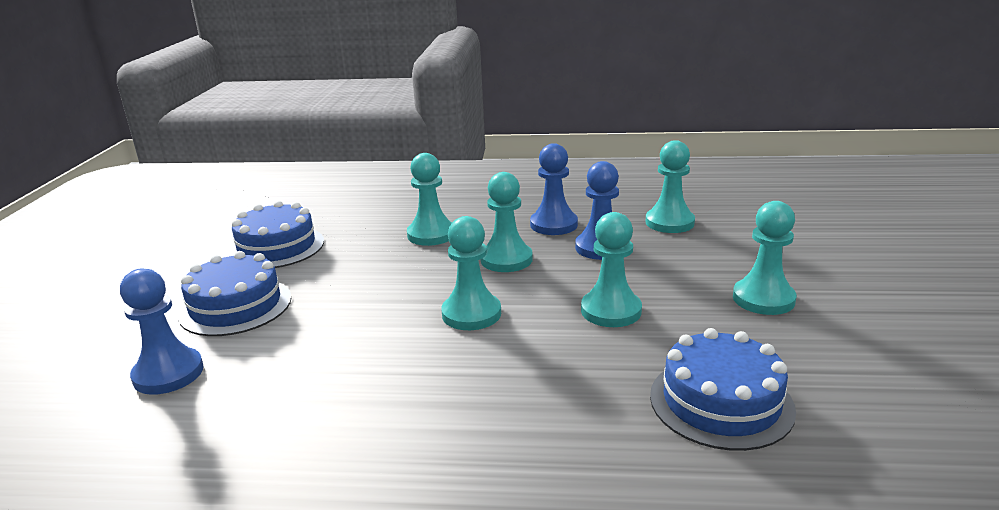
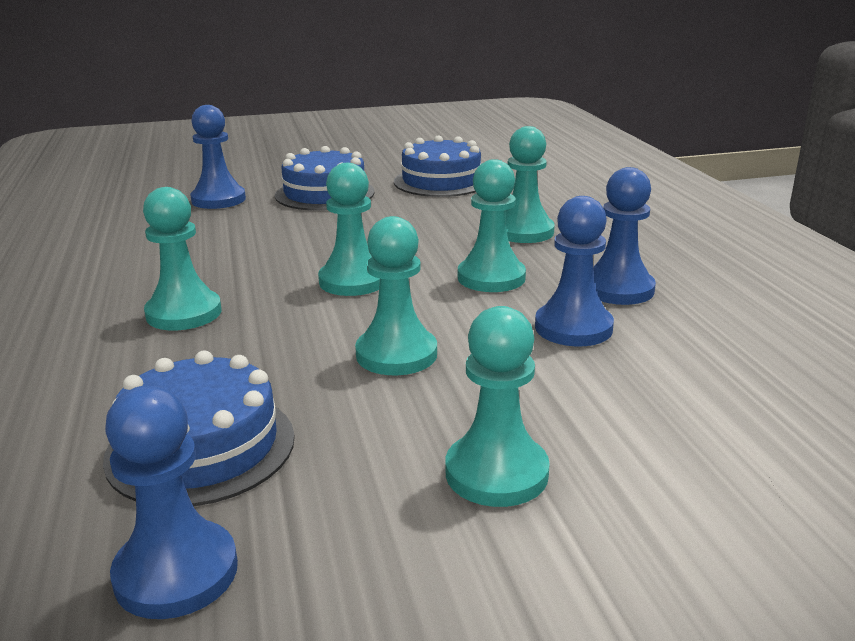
camera: 70 degrees right, 0 degrees up
turquoise pawn [646,140,695,233] -> turquoise pawn moved to [143,187,221,330]
none -> blue pawn [105,386,238,619]

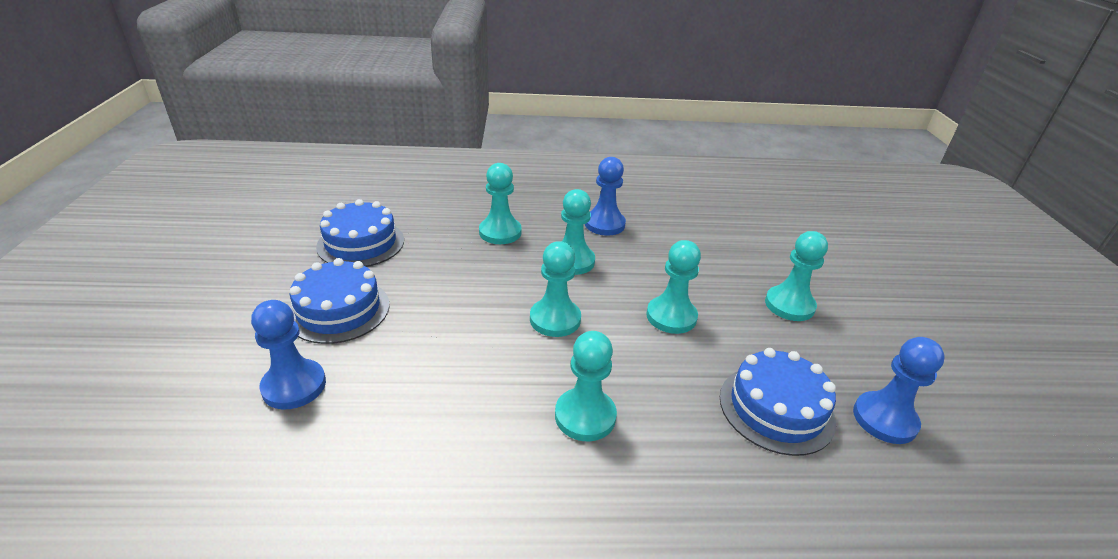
camera: 80 degrees left, 10 degrees up
blue pawn [535,196,614,347] -> none

